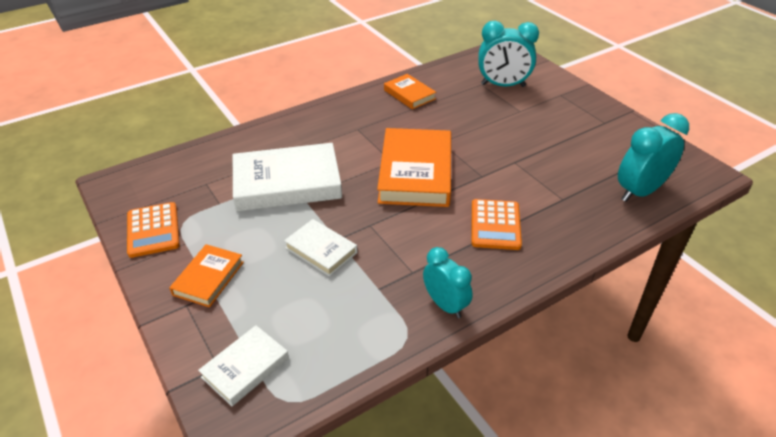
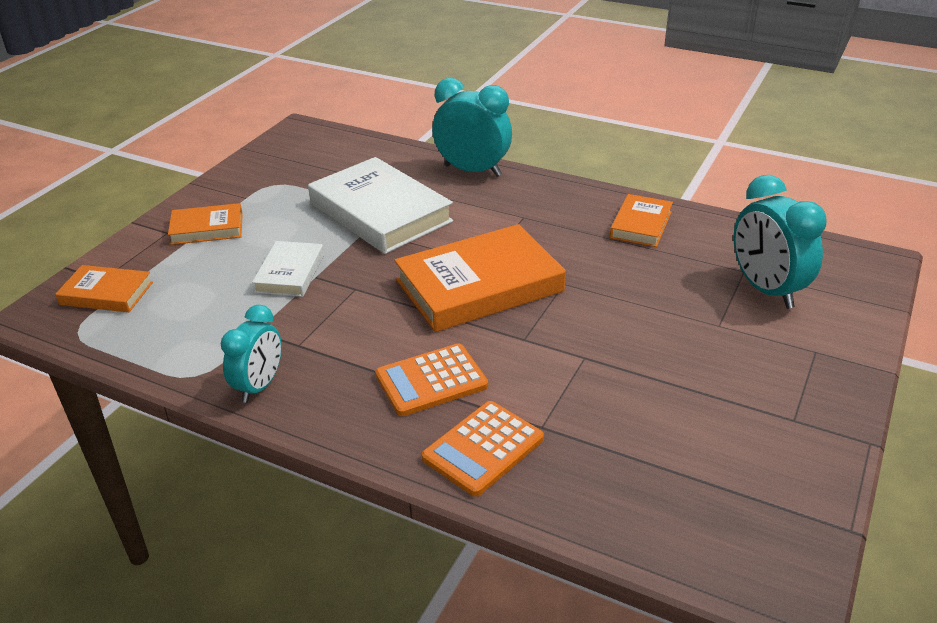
camera: 60 degrees right, 5 degrees down
orange calculator [127,202,180,258] -> orange calculator moved to [422,401,544,497]
white book [198,325,289,406] -> orange book [55,265,153,312]
turquoise clock [618,113,689,202] -> turquoise clock moved to [432,78,512,177]

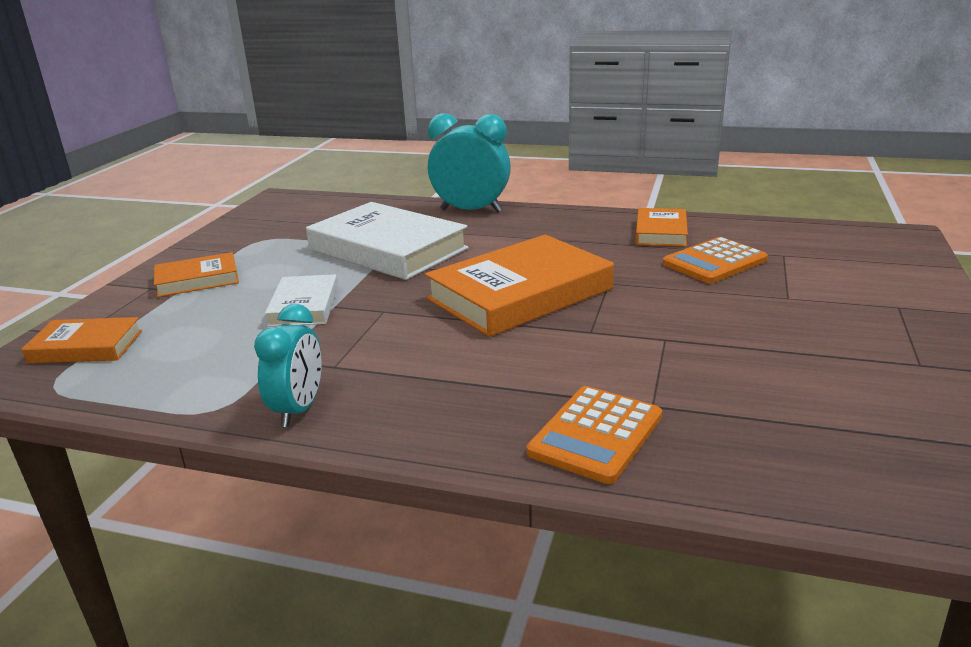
camera: 10 degrees left, 10 degrees down
orange calculator [375,343,488,416] -> orange calculator moved to [663,237,768,283]
turquoise clock [734,175,826,309] -> none

